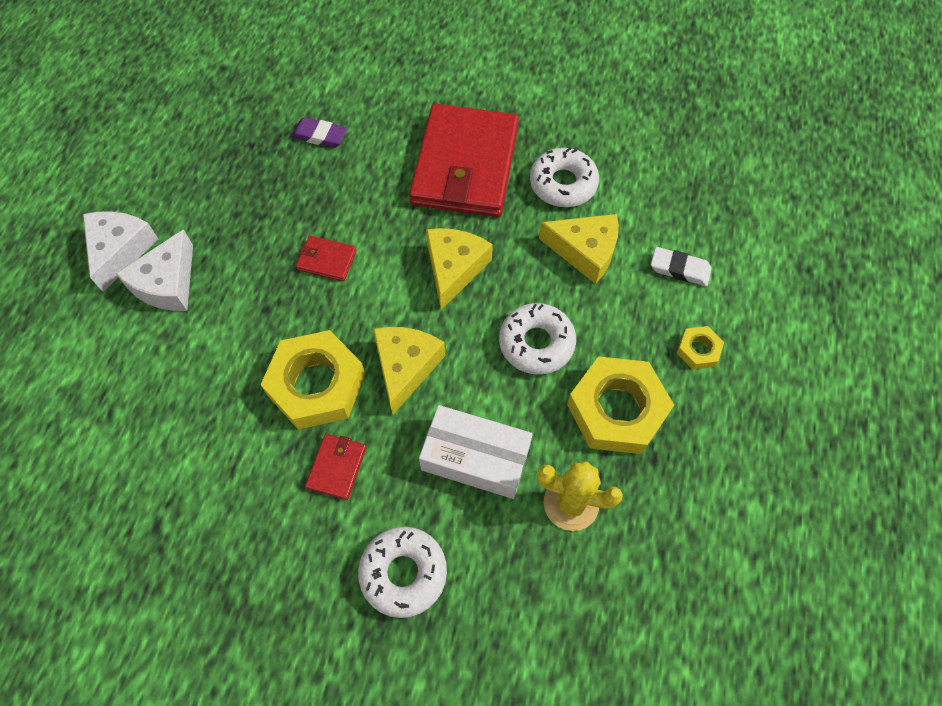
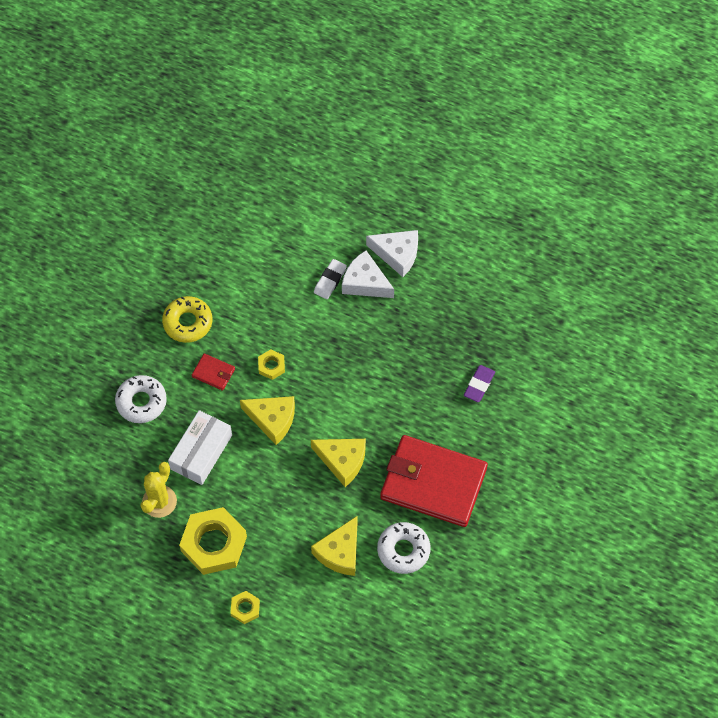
camera: 100 degrees right, 0 degrees up
yellow nut [261,330,365,430] -> yellow nut [258,349,285,380], size x0.47
red wallet [296,236,357,281] -> none
white donut [499,303,576,375] -> none
white eraser [651,247,712,286] -> white eraser moved to [314,259,347,299]
none -> yellow donut [162,296,212,343]

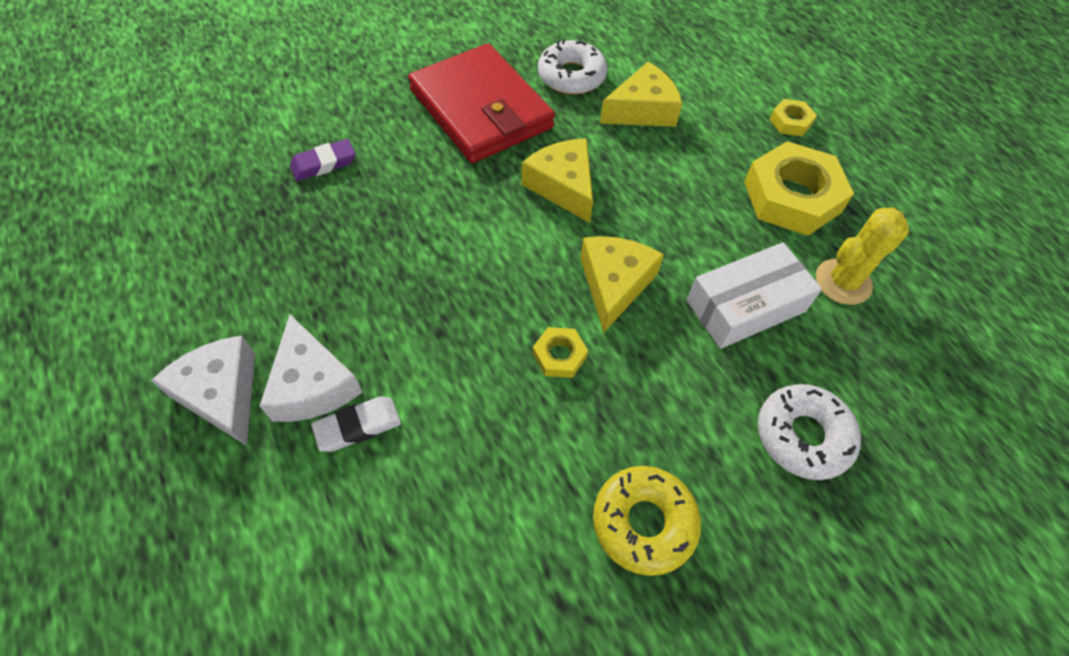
camera: 145 degrees left, 5 degrees down
red wallet [192,353,235,391] -> none
yellow cheese [240,396,295,445] -> yellow cheese turned 45 degrees clockwise [580,236,664,332]

